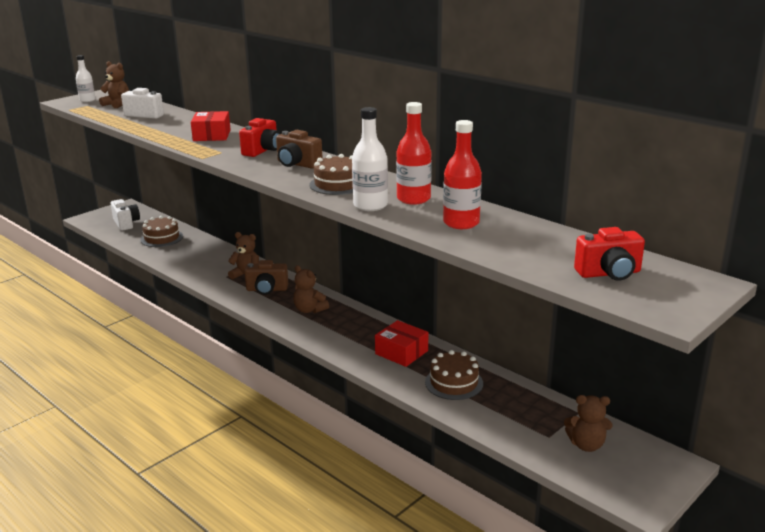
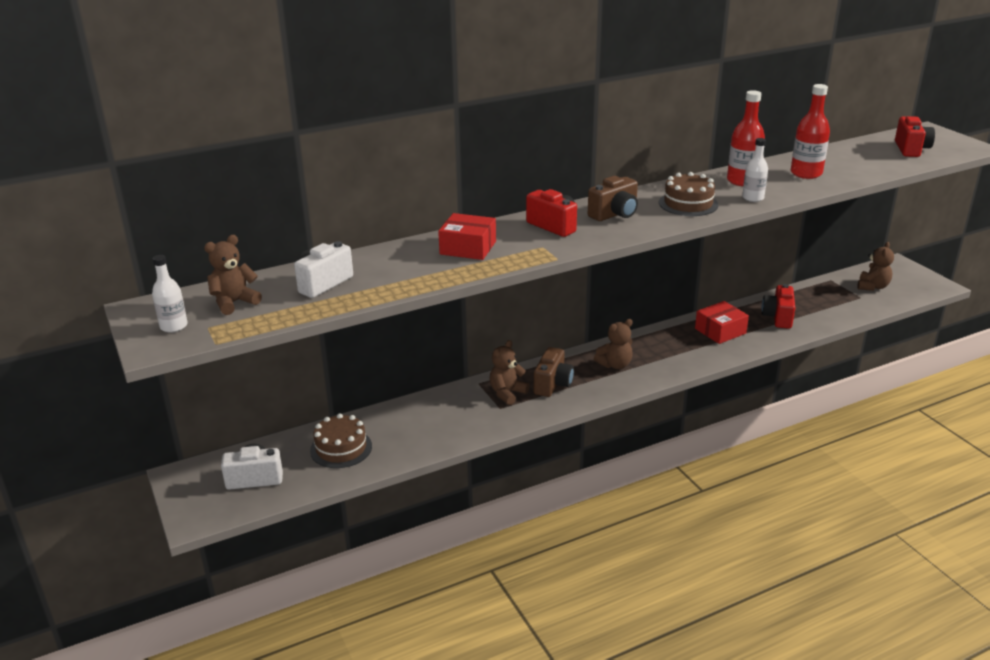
camera: 70 degrees left, 5 degrees up
white bottle [352,107,388,211] -> white bottle [742,138,768,202], size x0.65
brown cake [425,350,483,400] -> red camera [761,284,795,329]

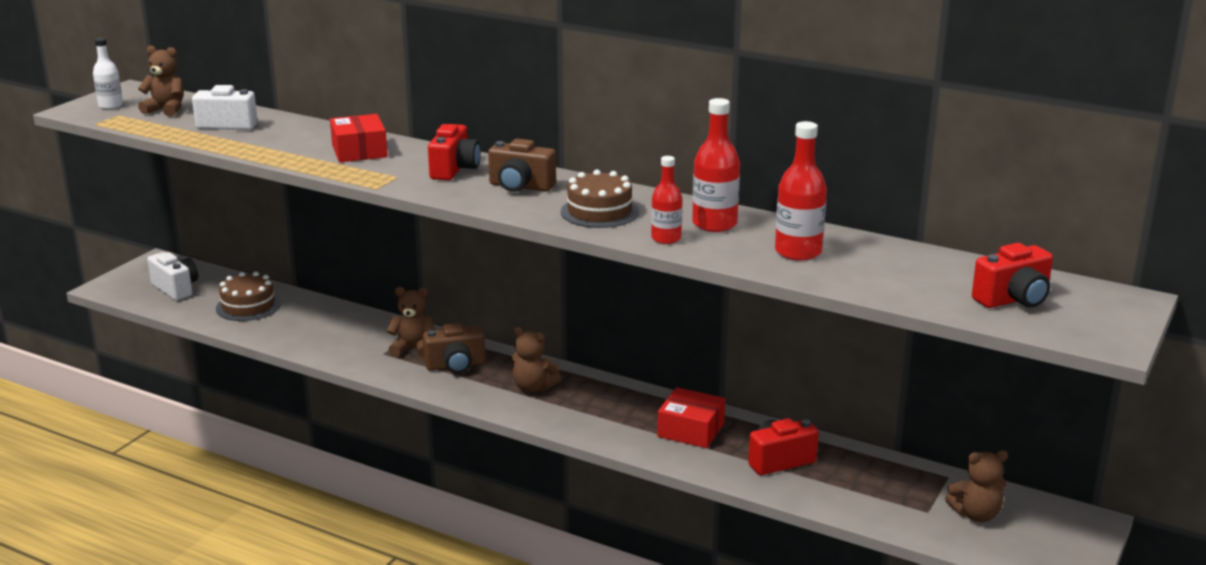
camera: 55 degrees right, 5 degrees down
white bottle [742,138,768,202] -> red bottle [651,156,683,244]

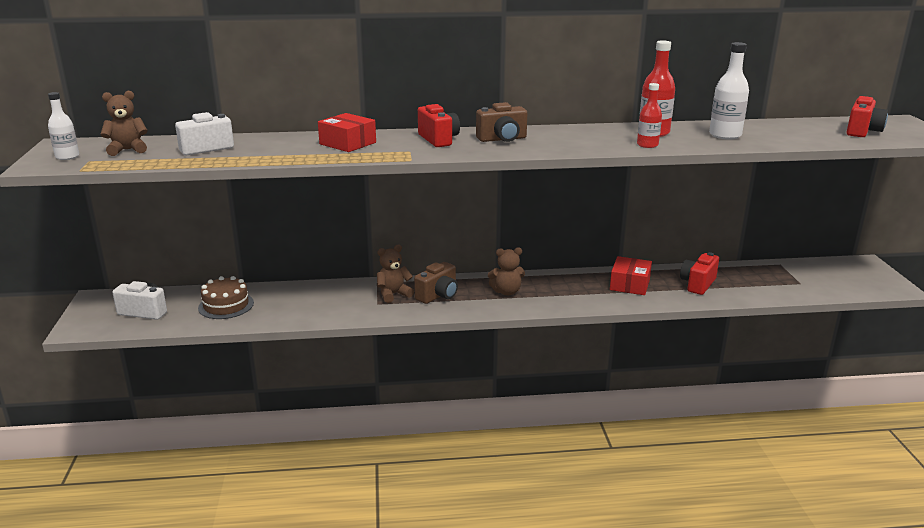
camera: 35 degrees left, 0 degrees up
brown cake [561,169,639,228] -> none
red box [657,387,725,448] -> red box turned 60 degrees counterclockwise [610,256,652,295]
red bottle [775,121,827,261] -> white bottle [709,42,749,139]
brown teddy bear [945,450,1008,522] -> none

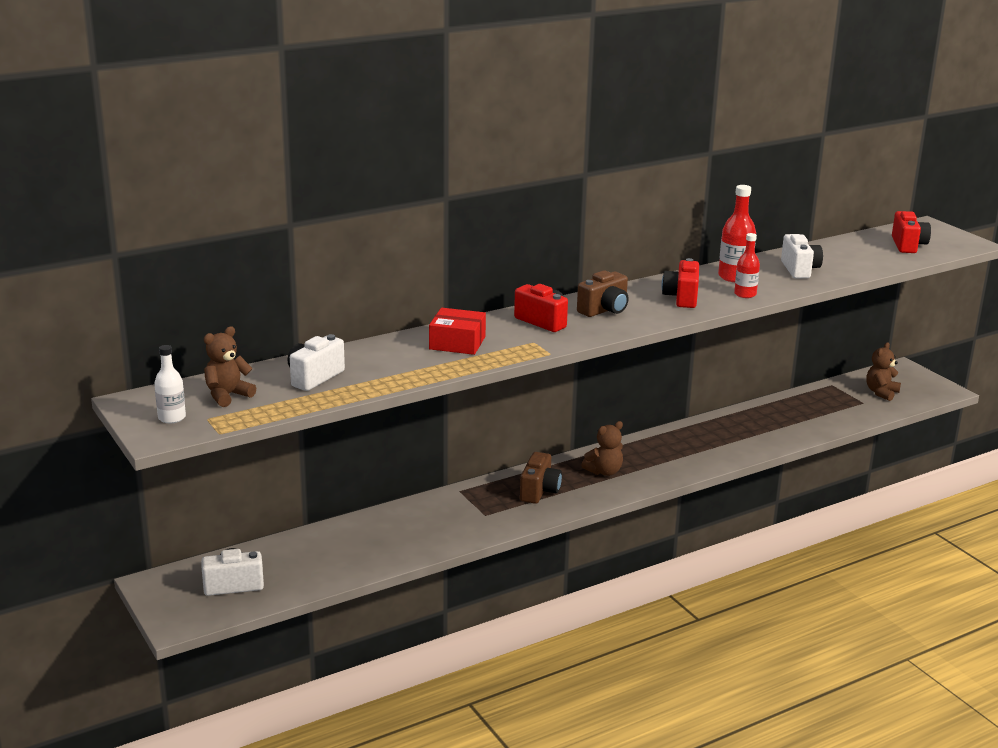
camera: 25 degrees left, 0 degrees up
brown cake [198,276,254,319] -> none
brown teddy bear [377,244,414,303] -> brown teddy bear moved to [866,342,901,401]
red box [610,256,652,295] -> none
red camera [680,252,719,295] -> red camera moved to [662,258,699,308]
white bottle [709,42,749,139] -> white camera [781,234,823,278]

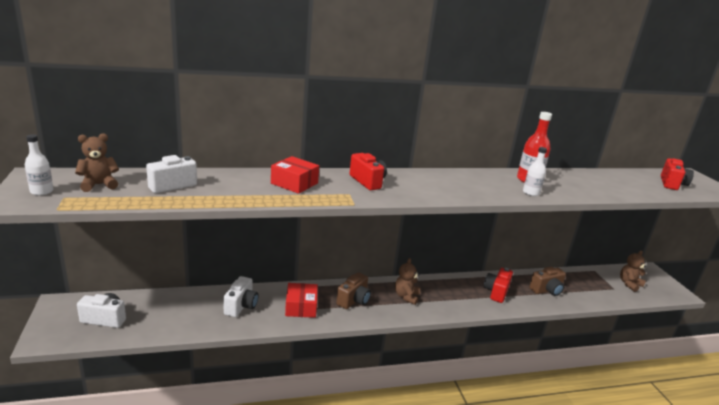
camera: 15 degrees right, 0 degrees up
brown camera [577,270,629,317] -> brown camera moved to [529,267,566,296]
brown teddy bear [581,421,623,476] -> brown teddy bear turned 120 degrees clockwise [395,258,420,305]
red camera [662,258,699,308] -> red camera moved to [484,268,513,303]
red bottle [734,233,760,298] -> white bottle [523,147,547,196]
white camera [781,234,823,278] -> white camera moved to [223,276,259,317]
none -> red box [285,283,318,318]

